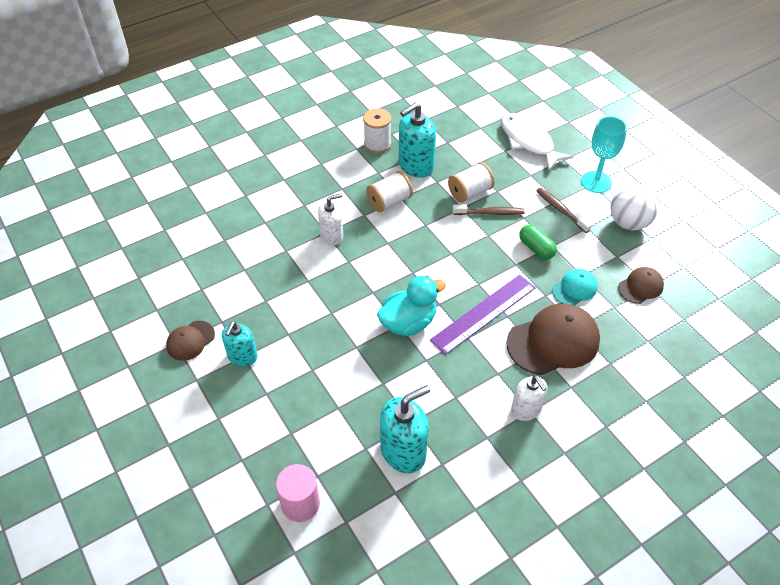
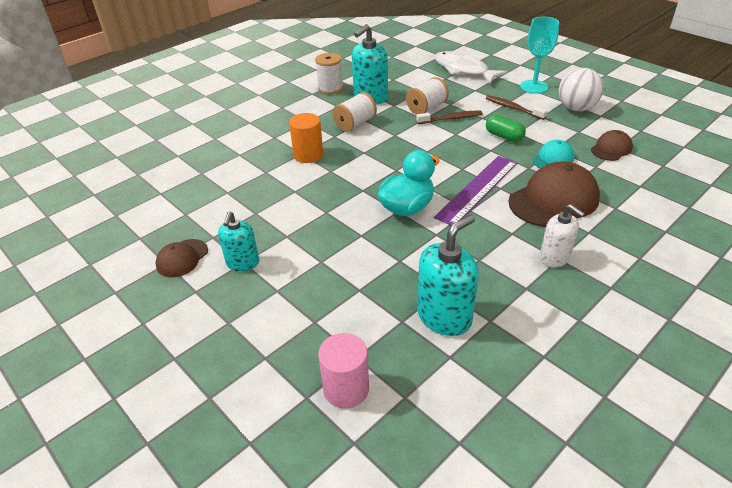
camera: 10 degrees left, 10 degrees down
white soap dispenser [318,194,343,245] -> orange cylinder [289,113,323,163]

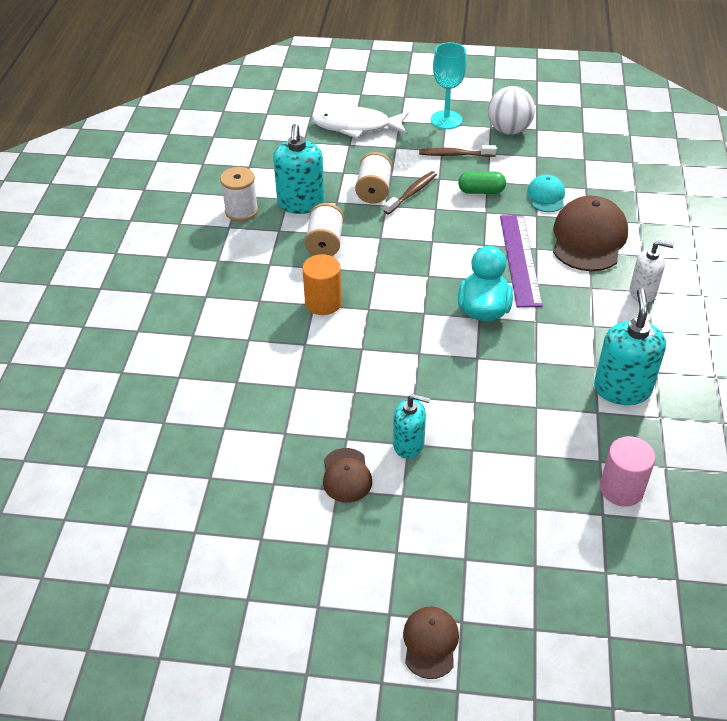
camera: 40 degrees left, 5 degrees up
turquoise soap dispenser [218,211,259,271] -> turquoise soap dispenser turned 45 degrees counterclockwise [393,394,430,459]
brown cap [591,130,633,161] -> brown cap moved to [403,607,459,679]

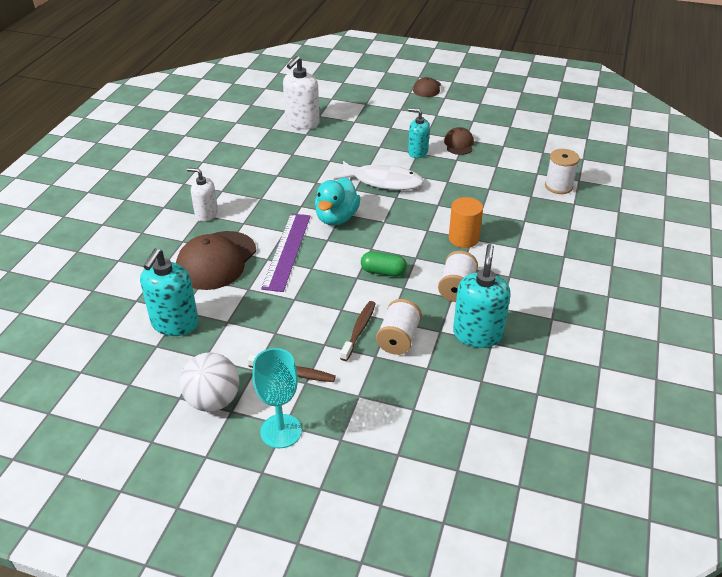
camera: 170 degrees left, 5 degrees down
white spool [220,167,258,221] -> white spool moved to [545,149,580,194]
white fish [312,106,408,139] -> white fish moved to [334,161,424,190]
brown toothbrush [384,171,437,214] -> brown toothbrush turned 150 degrees clockwise [340,301,376,361]
green capsule [458,171,506,194] -> green capsule moved to [361,251,407,276]
turquoise cap [527,175,565,212] -> none
turquoise soap dispenser [594,288,666,405] -> turquoise soap dispenser moved to [140,249,199,336]
pink cylinder [600,436,656,506] -> white soap dispenser [283,56,320,130]

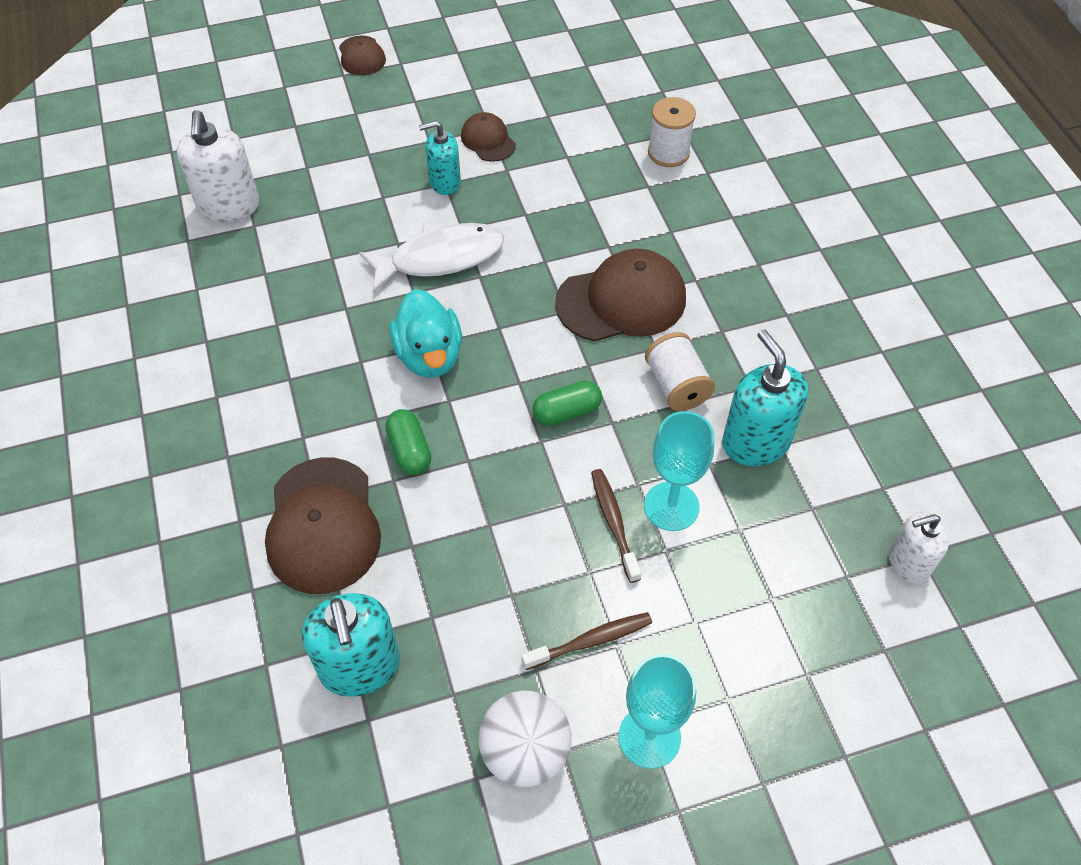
camera: 35 degrees left, 15 degrees up
white soap dispenser [187,168,218,222] -> white soap dispenser moved to [889,512,949,584]
purple ruler [261,213,311,292] -> green capsule [386,409,431,475]
white spool [376,299,422,355] -> turquoise goblet [644,411,714,531]
orange cylinder [449,197,483,248] -> brown cap [555,249,686,342]

